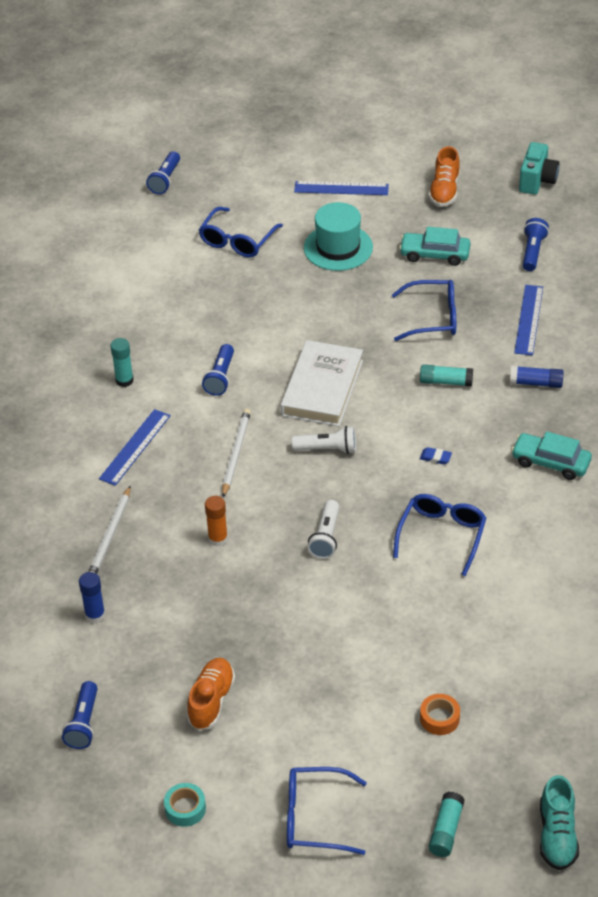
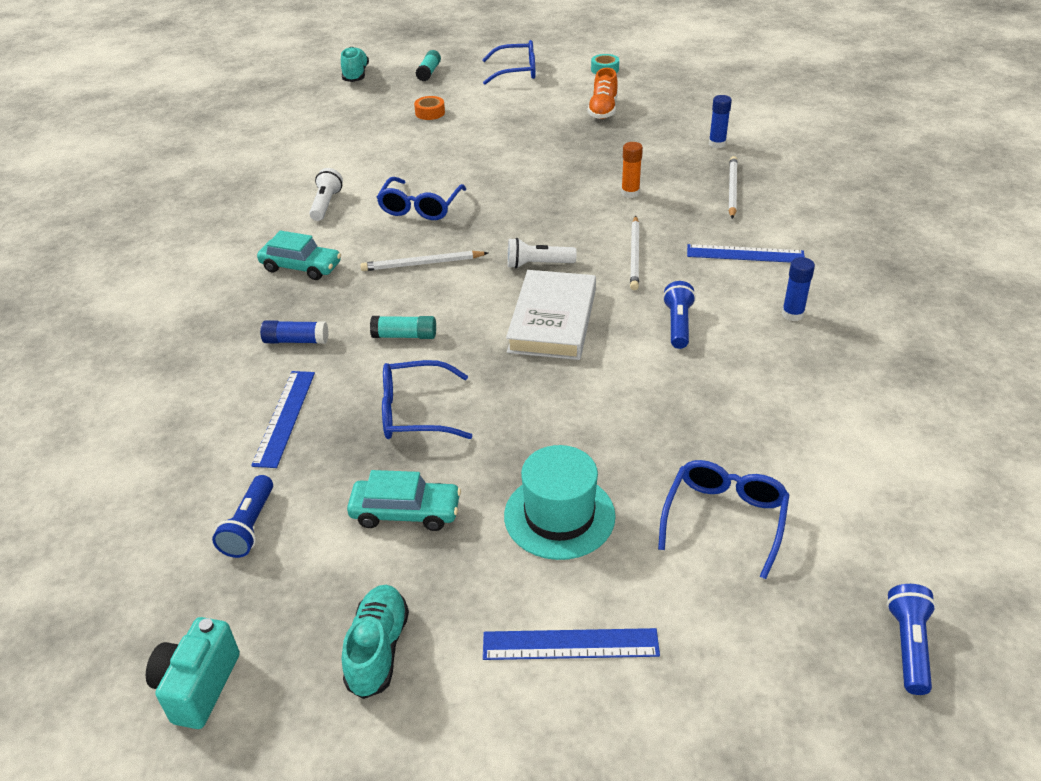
camera: 175 degrees right, 5 degrees down
blue flashlight [62,681,98,749] -> none
blue ruler [99,409,171,486] -> blue ruler turned 75 degrees clockwise [687,244,805,263]
turquoise glue stick [110,338,134,387] -> blue glue stick [782,257,815,321]
white flashlight [308,500,339,559] -> white flashlight moved to [309,168,343,221]
blue eraser [420,447,452,465] -> white pencil [360,251,488,271]
orange shoe [429,146,460,207] -> turquoise shoe [342,585,409,699]

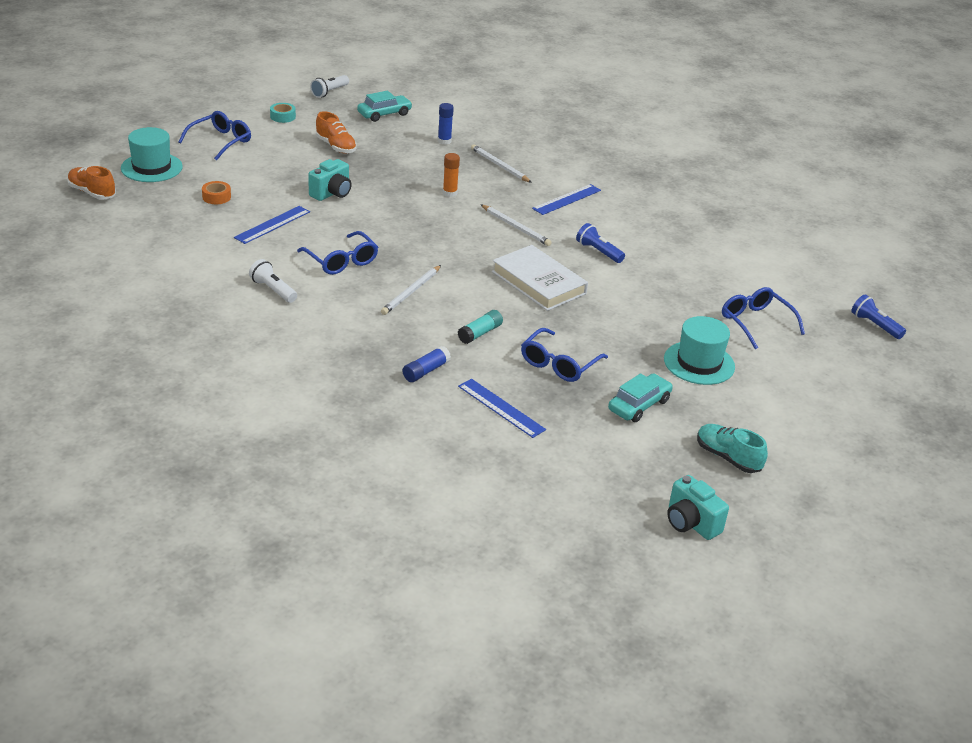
camera: 55 degrees left, 5 degrees down
blue flashlight [212,475,273,558] -> none
turquoise car [257,230,341,280] -> turquoise car moved to [357,91,413,122]
turquoise shoe [341,47,369,82] -> orange shoe [67,166,116,200]
turquoise glue stick [416,50,441,82] -> turquoise hat [121,127,183,182]
blue ruler [483,628,660,660] -> blue ruler moved to [234,206,310,244]
white flashlight [507,238,577,269] -> white flashlight moved to [310,75,349,98]
blue glue stick [782,257,815,321] -> none
none -> turquoise camera [308,159,352,201]

